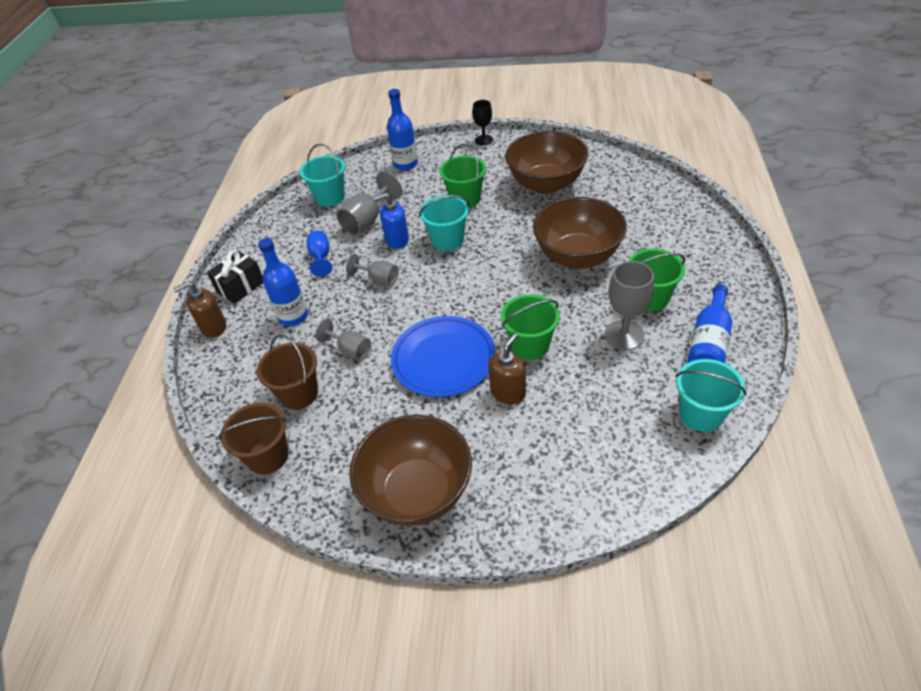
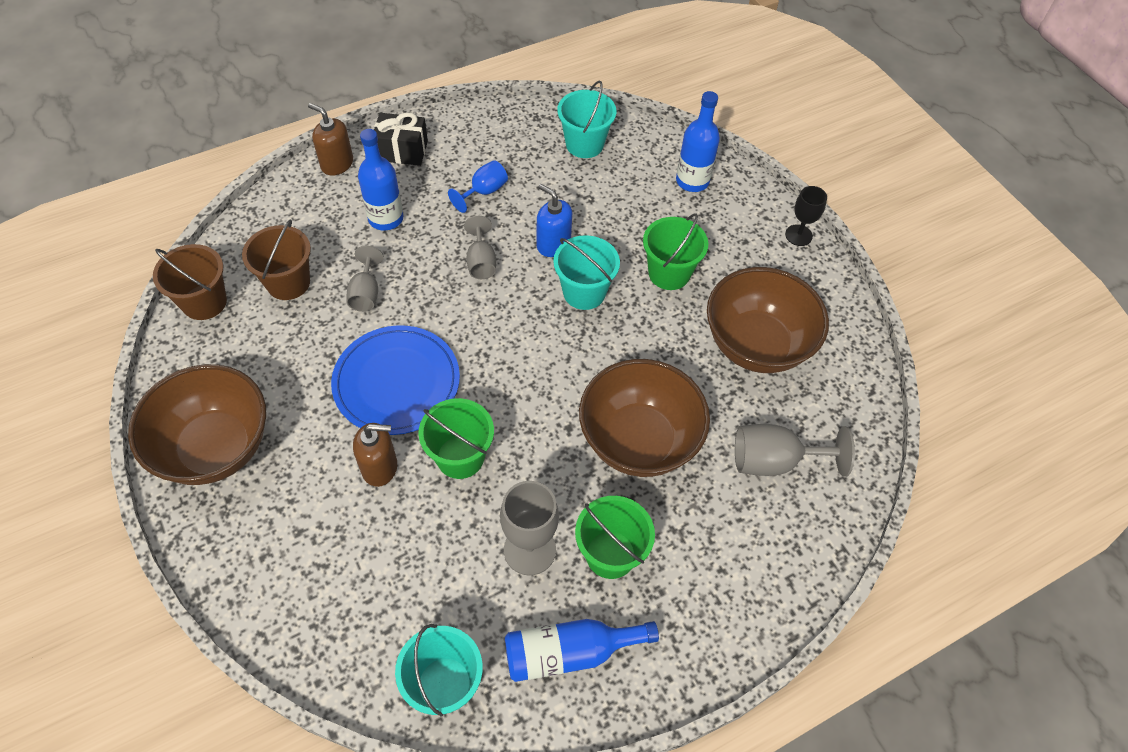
camera: 50 degrees right, 10 degrees up
grey goblet [336,171,403,235] -> grey goblet moved to [735,424,855,477]

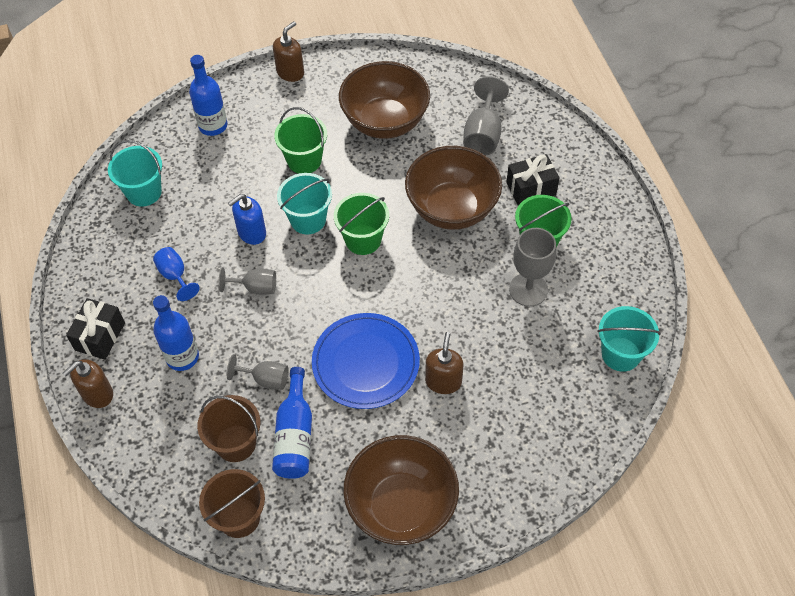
camera: 75 degrees left, 0 degrees up
green bucket [418,398,494,479] -> green bucket moved to [334,193,389,255]
blue bottle [505,619,659,682] -> blue bottle moved to [272,367,312,479]
black goblet [785,186,827,246] -> brown soap dispenser [273,21,304,82]
none -> black gift [506,154,560,206]

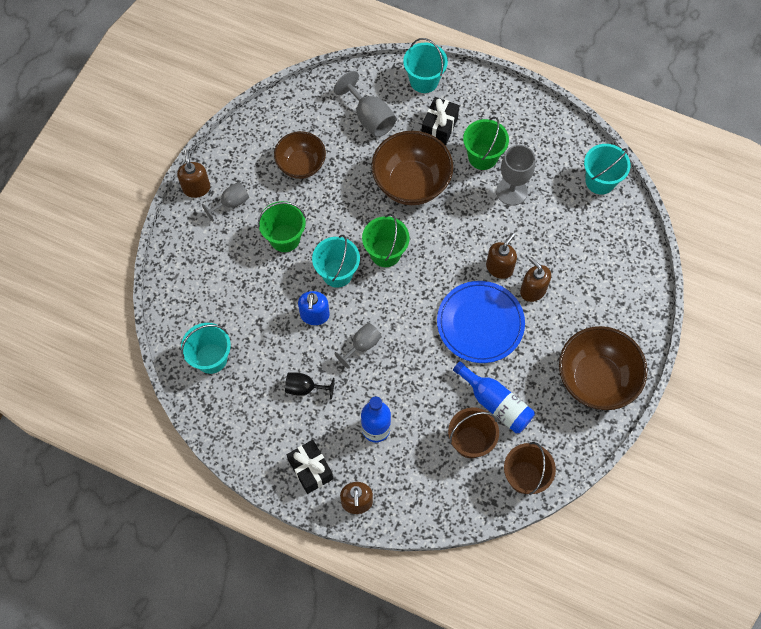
camera: 50 degrees left, 10 degrees up
blue goblet [153,247,200,301] -> black goblet [285,373,334,399]
blue bottle [189,55,227,136] -> none
grey goblet [227,354,288,390] -> grey goblet moved to [202,182,249,221]
brown bowl [339,61,430,139] -> brown bowl [274,131,326,179], size x0.65
none -> turquoise bucket [403,38,448,93]
none -> brown soap dispenser [486,233,517,279]

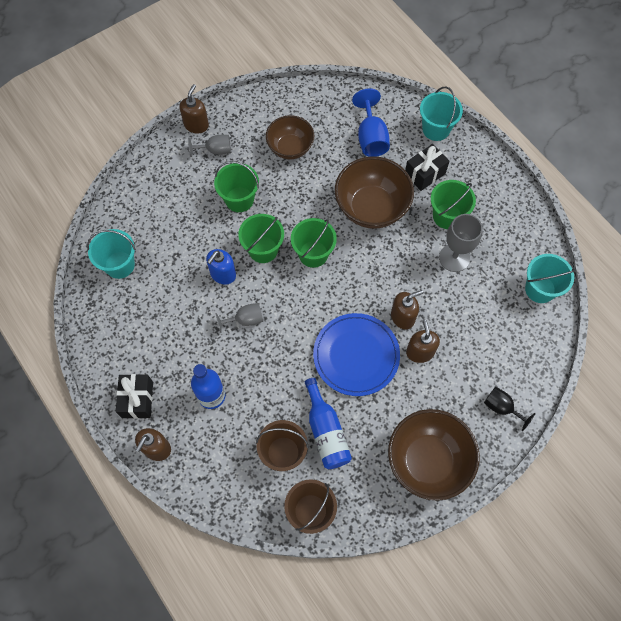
camera: 30 degrees right, 0 degrees up
black goblet [285,373,334,399] -> black goblet moved to [484,387,535,431]
turquoise bucket [312,235,360,288] -> green bucket [238,214,284,263]
grey goblet [334,71,397,137] -> blue goblet [352,88,390,157]

